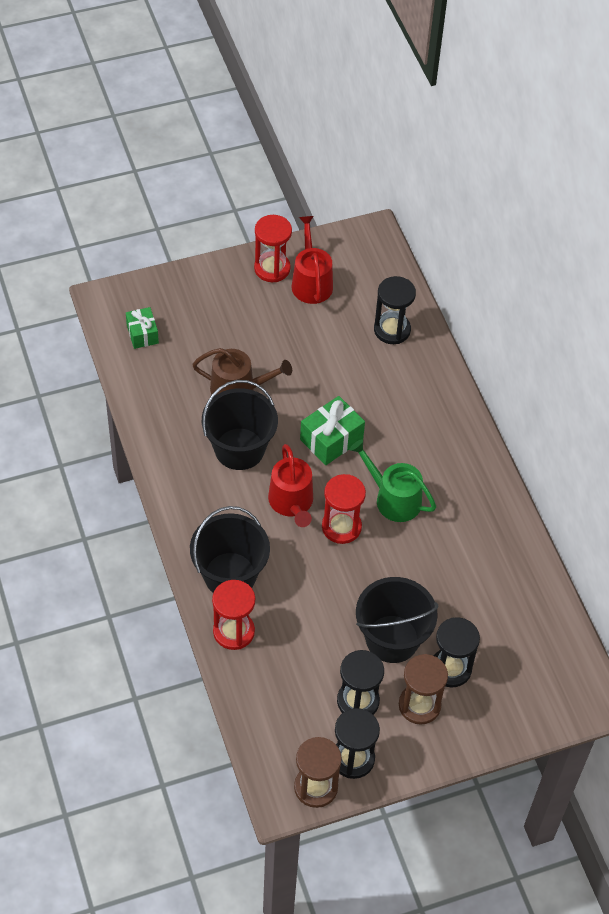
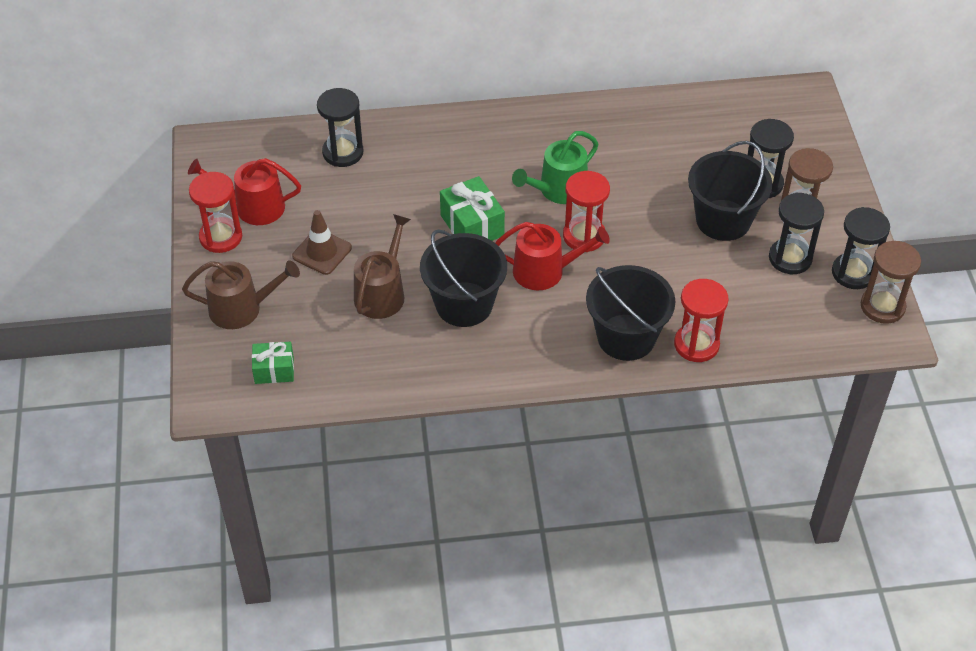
camera: 75 degrees left, 5 degrees down
none -> brown watering can [182,260,300,329]
none -> brown traffic cone [292,210,352,275]

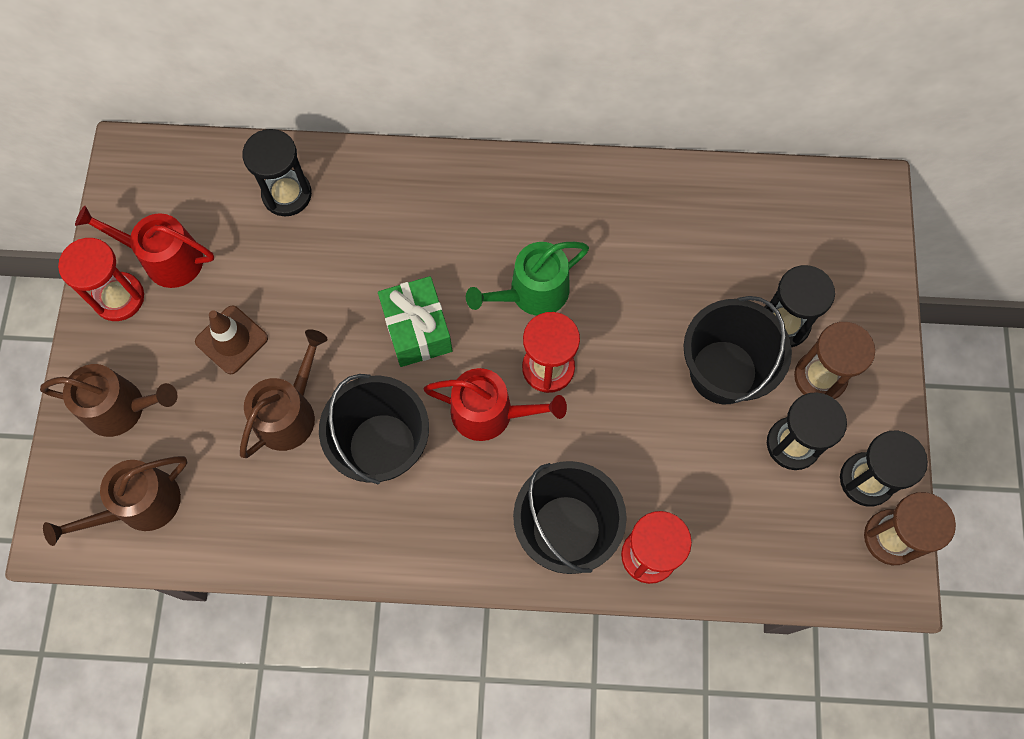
camera: 10 degrees right, 20 degrees up
green gift [252,342,294,384] -> brown watering can [43,456,187,546]

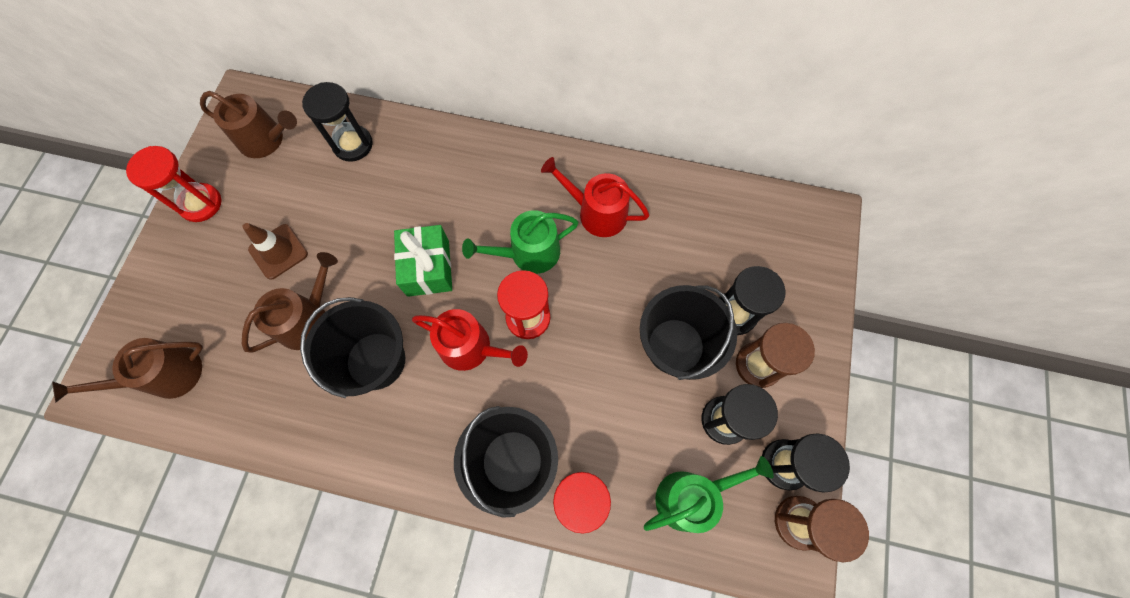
camera: 10 degrees right, 0 degrees up
brown watering can [40,364,178,437] -> brown watering can moved to [200,91,297,158]
red watering can [75,206,214,288] -> red watering can moved to [541,157,649,237]
none -> green watering can [644,456,774,533]

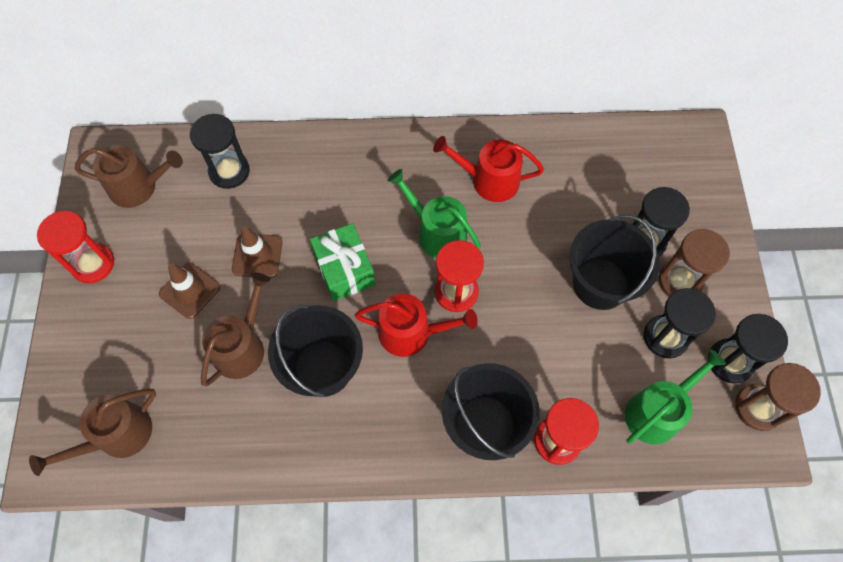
camera: 15 degrees left, 5 degrees down
green watering can [462,210,578,274] -> green watering can turned 75 degrees clockwise [388,169,481,258]
none -> brown traffic cone [232,226,283,278]

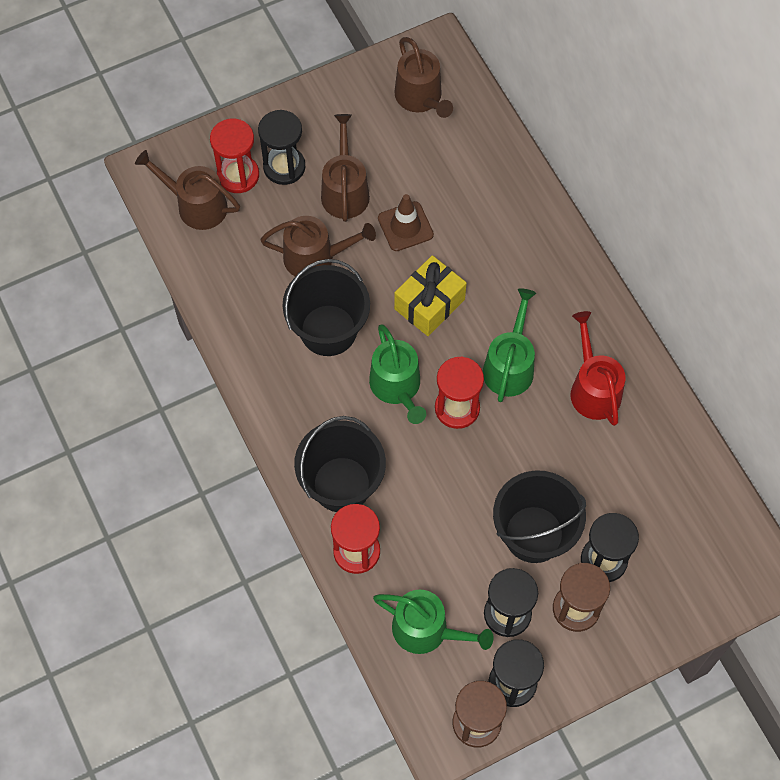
camera: 65 degrees right, 0 degrees up
red hourglass [37,211,114,283] -> red hourglass moved to [210,119,259,193]
brown traffic cone [159,263,220,319] -> brown watering can [321,114,370,222]
black hourglass [190,114,250,189] -> black hourglass moved to [258,110,305,185]
green gift [310,223,375,301] -> yellow gift [394,255,467,336]
red watering can [355,293,478,357] -> green watering can [369,324,426,424]

